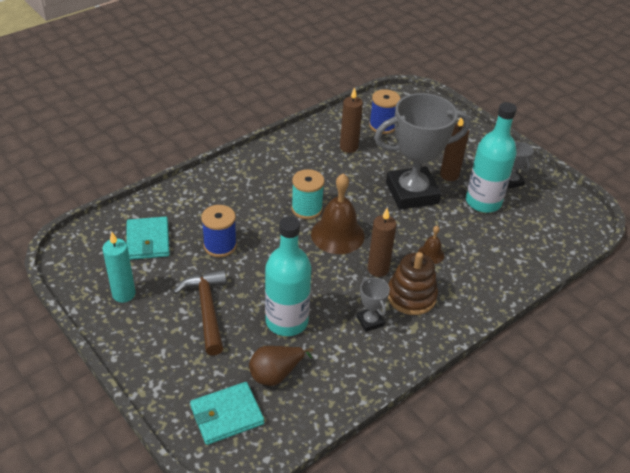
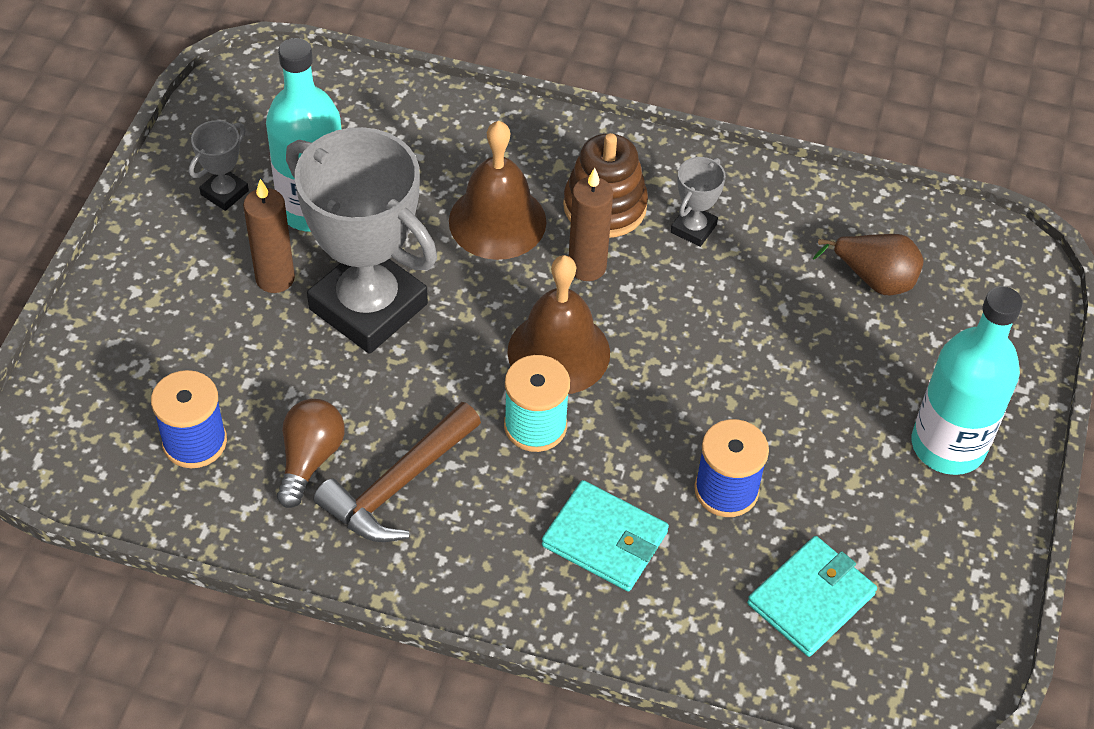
camera: 125 degrees left, 10 degrees up
turquoise candle [102,232,135,303] -> none
brown hammer [173,269,226,356] -> brown hammer moved to [314,402,481,542]
turquoise wallet [190,382,264,445] -> turquoise wallet moved to [542,480,669,591]
turquoise bottle [265,216,312,336] -> turquoise bottle moved to [912,286,1023,475]
brown candle [340,87,363,153] -> brown light bulb [277,399,345,508]
brown bell [418,226,444,264] -> brown bell [449,121,546,260], size x2.04

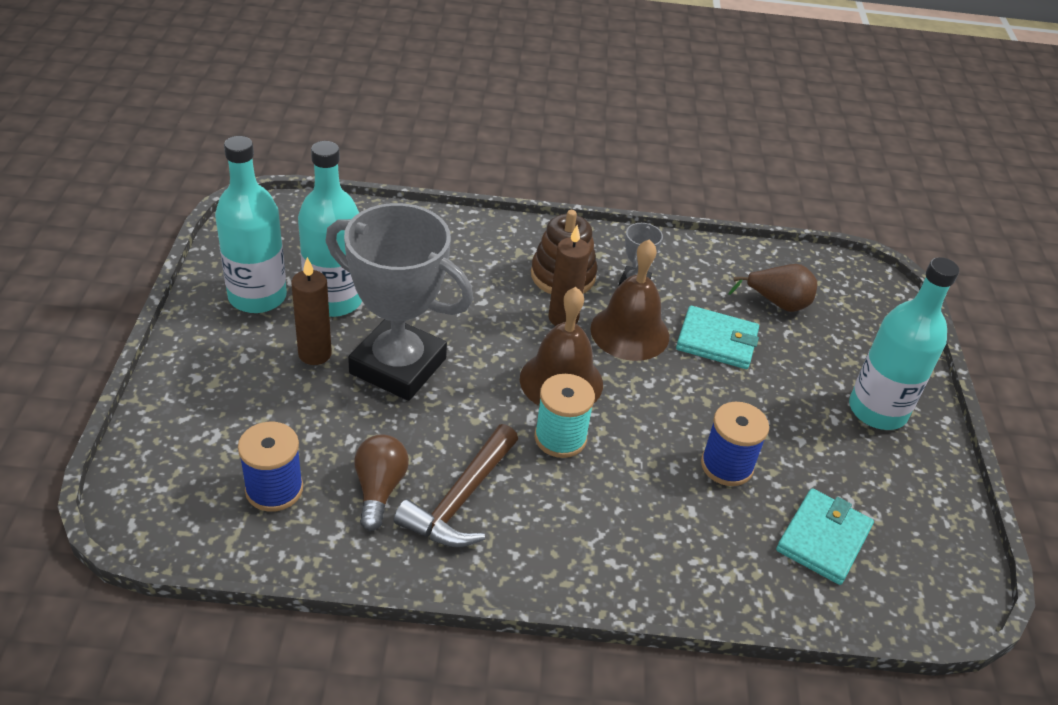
camera: 15 degrees left, 10 degrees down
grey trophy [189,120,249,211] -> turquoise bottle [215,136,287,313]
brown bell [449,121,546,260] -> brown bell moved to [591,239,669,361]
turquoise wallet [542,480,669,591] -> turquoise wallet moved to [676,306,759,369]

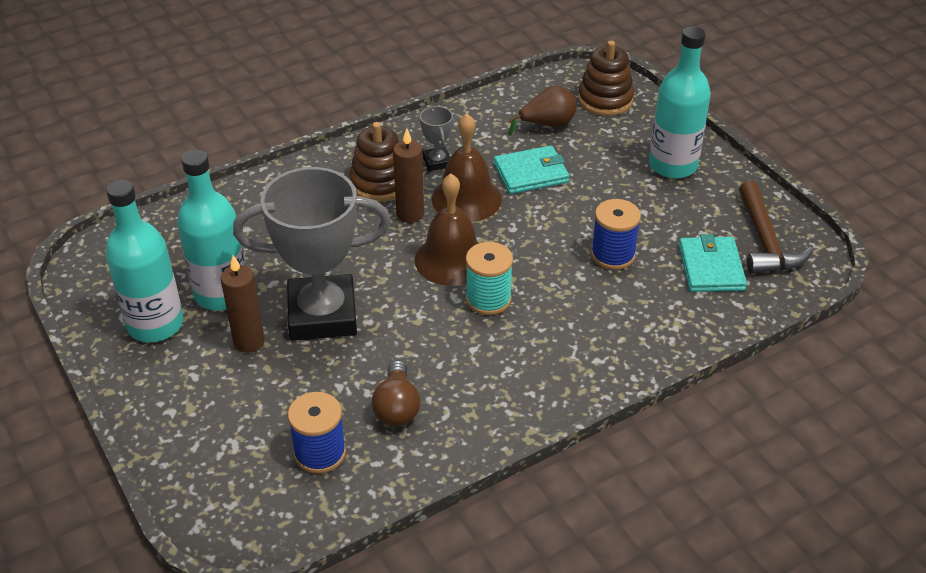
camera: 30 degrees left, 0 degrees up
brown light bulb [354,434,409,531] -> brown light bulb turned 150 degrees counterclockwise [372,360,420,427]
brown hammer [394,424,518,547] -> brown hammer moved to [739,181,813,274]
none -> brown stacking toy [578,41,634,116]

